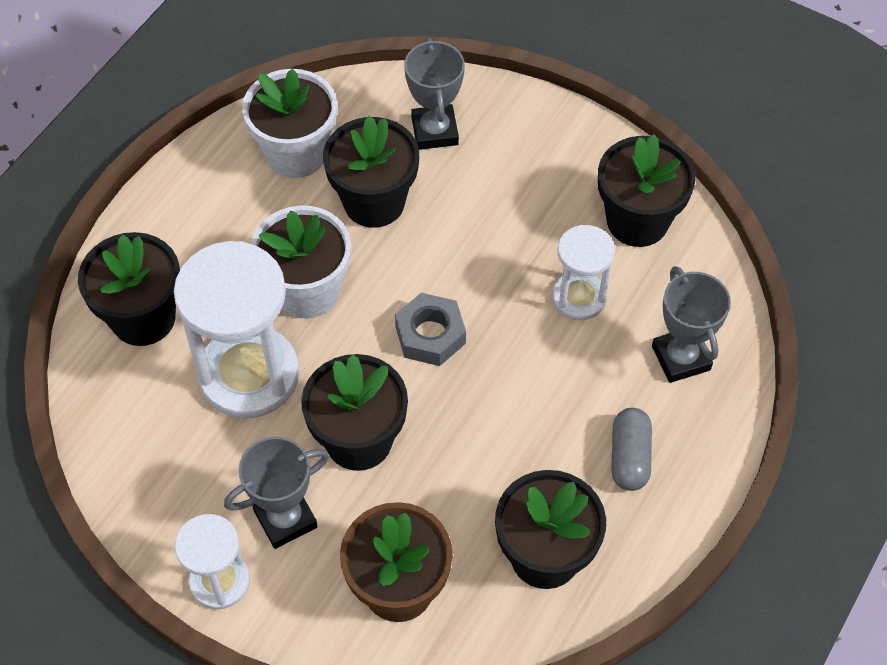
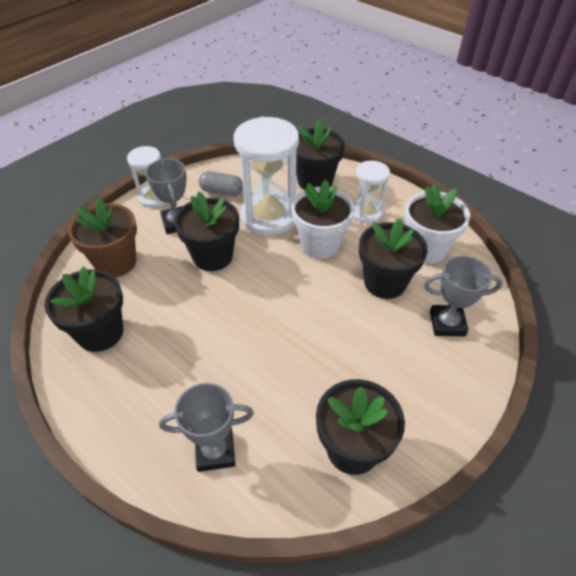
camera: 100 degrees right, 10 degrees down
grey nut [395,293,466,366] -> none
white hourglass [552,225,615,320] -> white hourglass moved to [353,160,390,223]
grey capsule [611,408,652,491] -> grey capsule moved to [199,171,243,196]

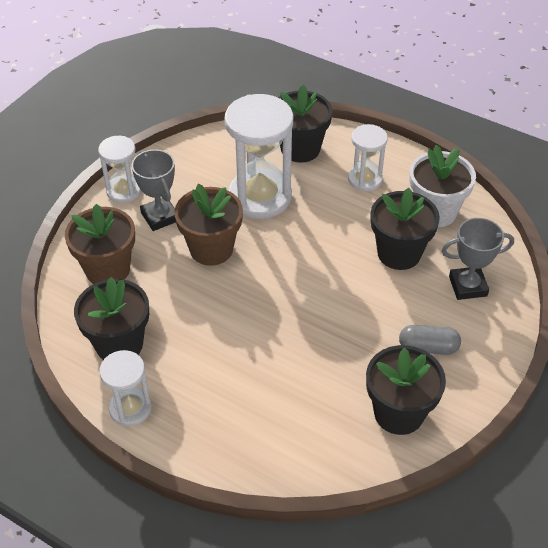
camera: 10 degrees left, 0 degrees up
grey trophy [159,383,254,472] -> none
black flower pot [174,192,239,271] -> brown flower pot [174,184,243,266]
grey capsule [199,171,243,196] -> grey capsule moved to [399,325,461,355]
white flower pot [291,180,355,259] -> none
none -> white hourglass [99,350,152,426]

